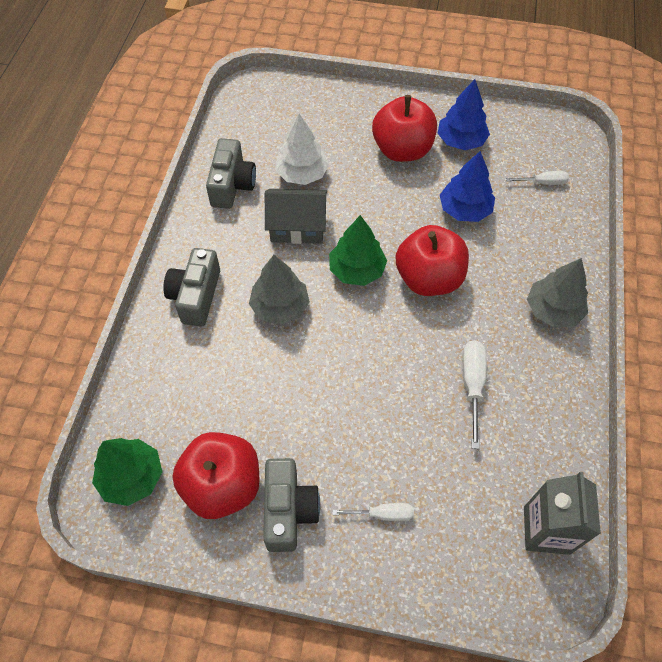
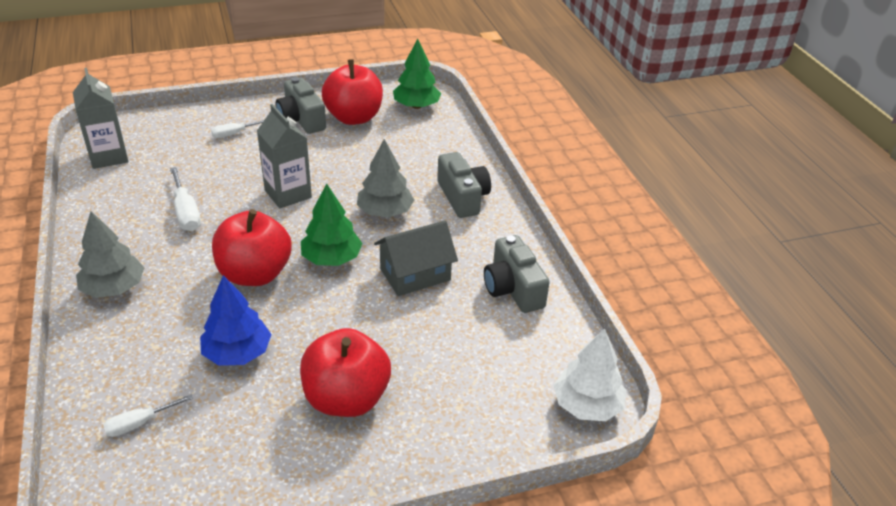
camera: 150 degrees right, 20 degrees down
white tree [275,114,329,185] -> white tree moved to [553,329,627,421]
blue tree [437,79,490,150] -> none
none -> grey carton [257,104,312,208]

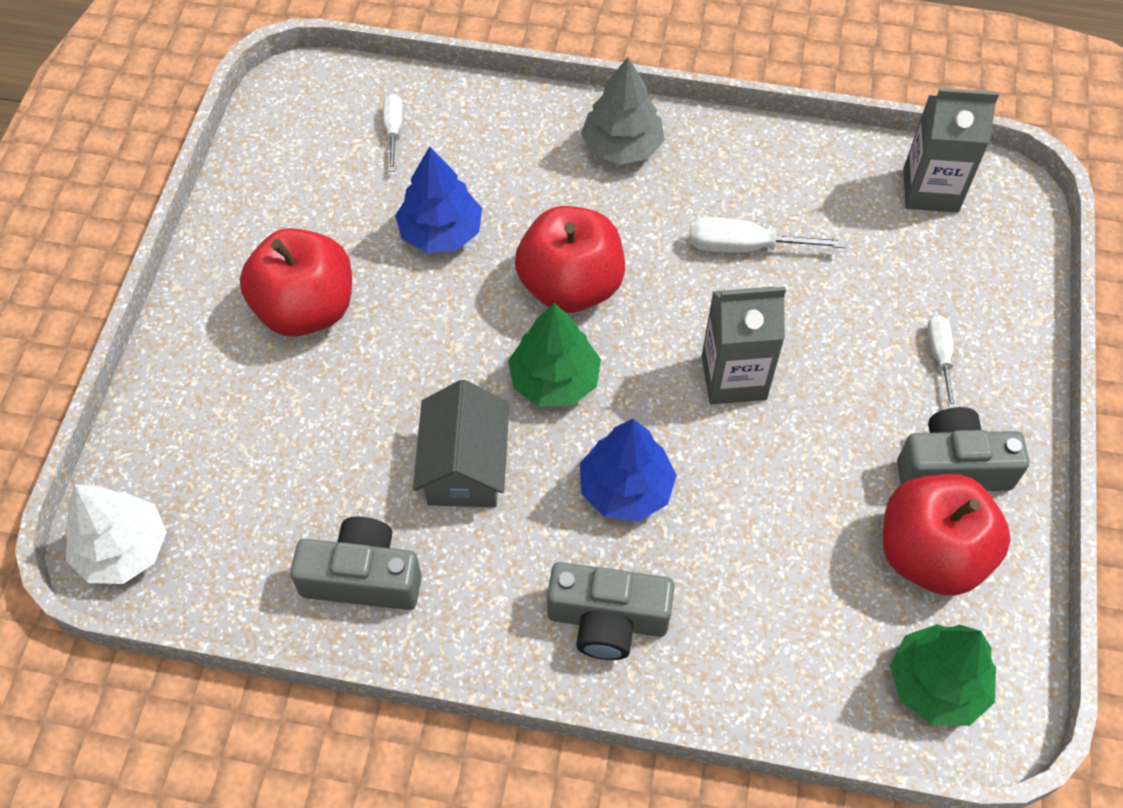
camera: 120 degrees right, 20 degrees up
grey tree [357,139,414,218] -> blue tree [580,419,677,521]

